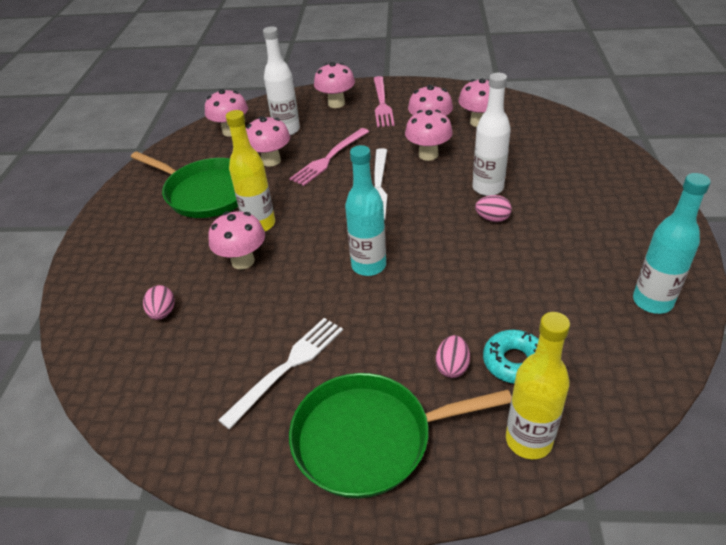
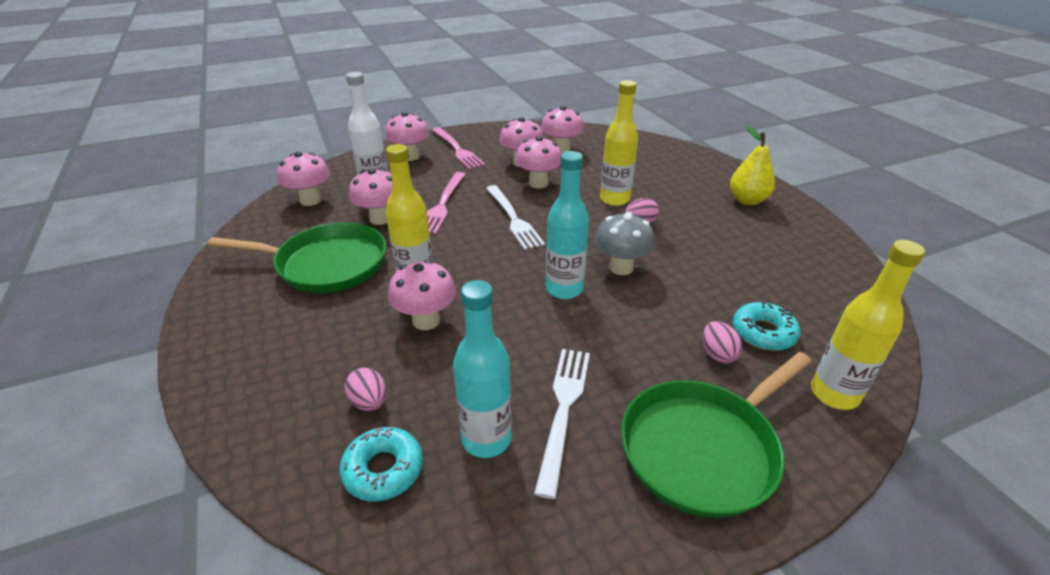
camera: 30 degrees left, 5 degrees down
white bottle [473,73,511,196] -> yellow bottle [600,80,638,206]
turquoise bottle [633,173,711,314] -> turquoise bottle moved to [453,280,512,458]
none -> turquoise donut [340,427,423,502]
none -> grey mushroom [595,212,655,275]
none -> yellow pear [730,125,775,205]

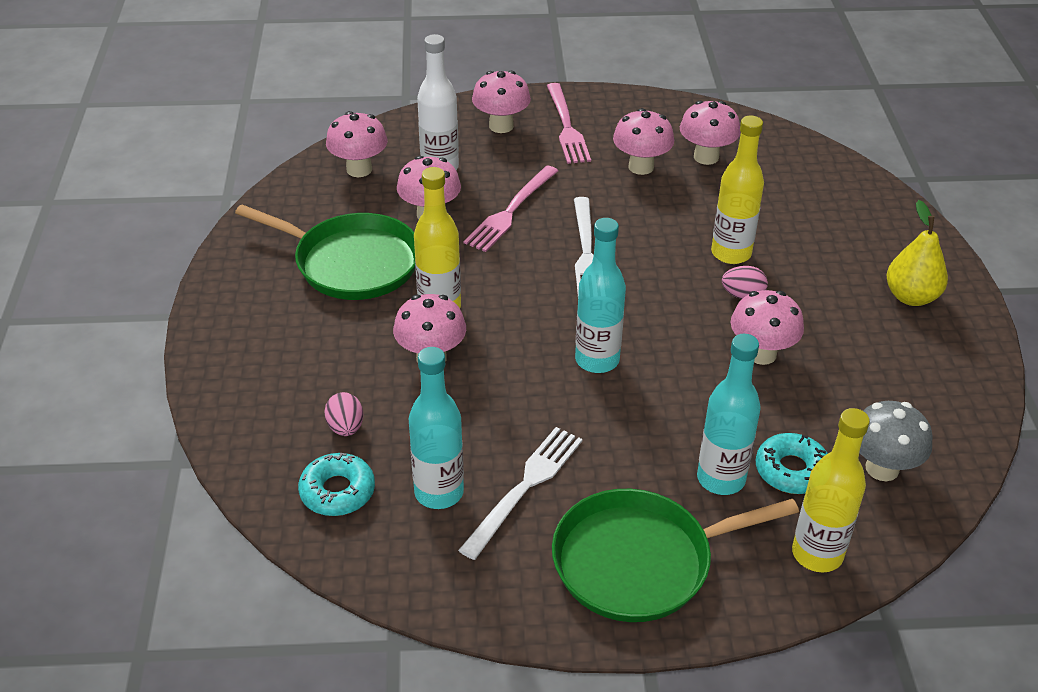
camera: 20 degrees right, 5 degrees up
pink mushroom [515,136,562,188] -> pink mushroom moved to [731,290,804,365]
grey mushroom [595,212,655,275] -> grey mushroom moved to [859,401,933,481]
pink egg [703,321,742,364] -> turquoise bottle [697,334,761,495]

